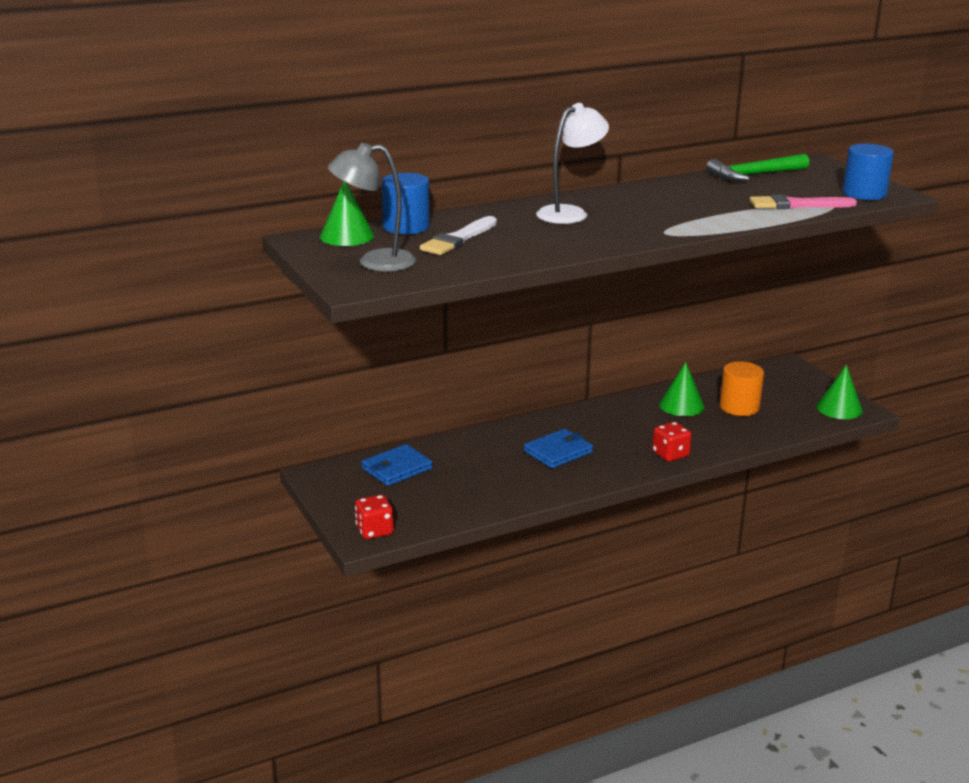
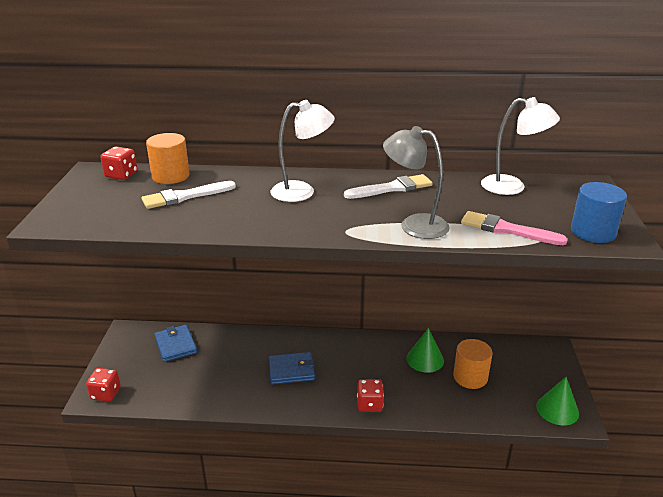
camera: 30 degrees right, 5 degrees up
green cone [320,182,374,246] -> red dice [100,146,137,180]
grey lamp [328,143,416,272] -> grey lamp moved to [383,126,450,239]
blue wallet [361,444,433,486] -> blue wallet turned 75 degrees clockwise [154,325,197,362]
blue cylinder [382,173,430,235] -> orange cylinder [146,133,190,184]
green hammer [706,154,809,181] -> white lamp [481,97,560,195]
none -> white brush [344,174,433,199]

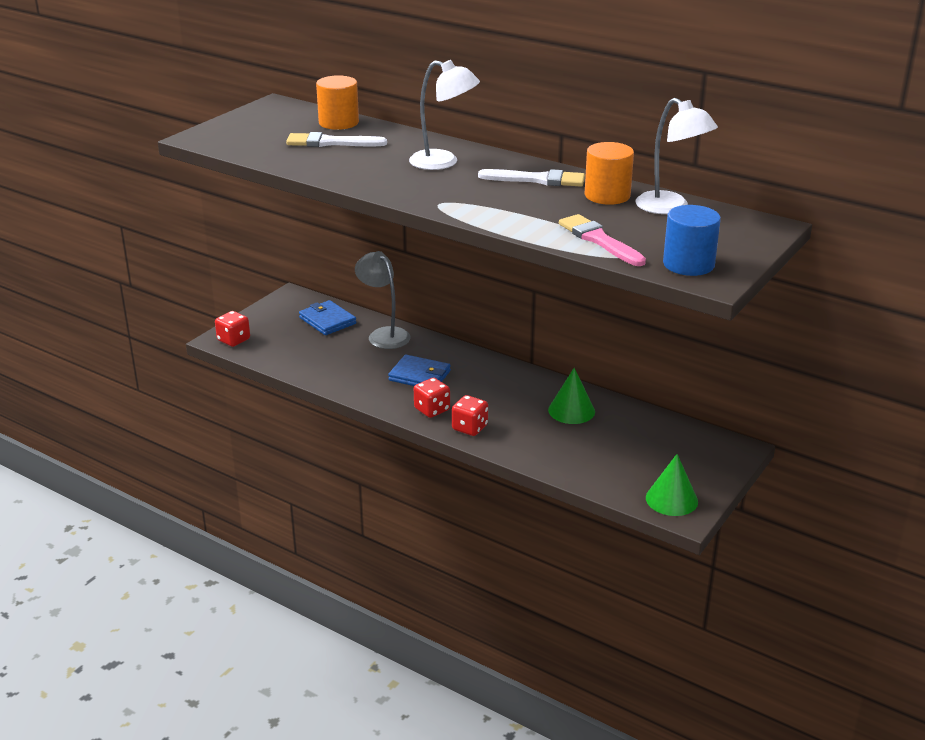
camera: 30 degrees right, 0 degrees up
red dice [100,146,137,180] -> red dice moved to [414,378,450,418]
blue wallet [154,325,197,362] -> blue wallet turned 45 degrees counterclockwise [299,300,356,335]
grey lamp [383,126,450,239] -> grey lamp moved to [355,251,411,349]
orange cylinder [453,339,493,389] -> orange cylinder moved to [585,142,634,205]

